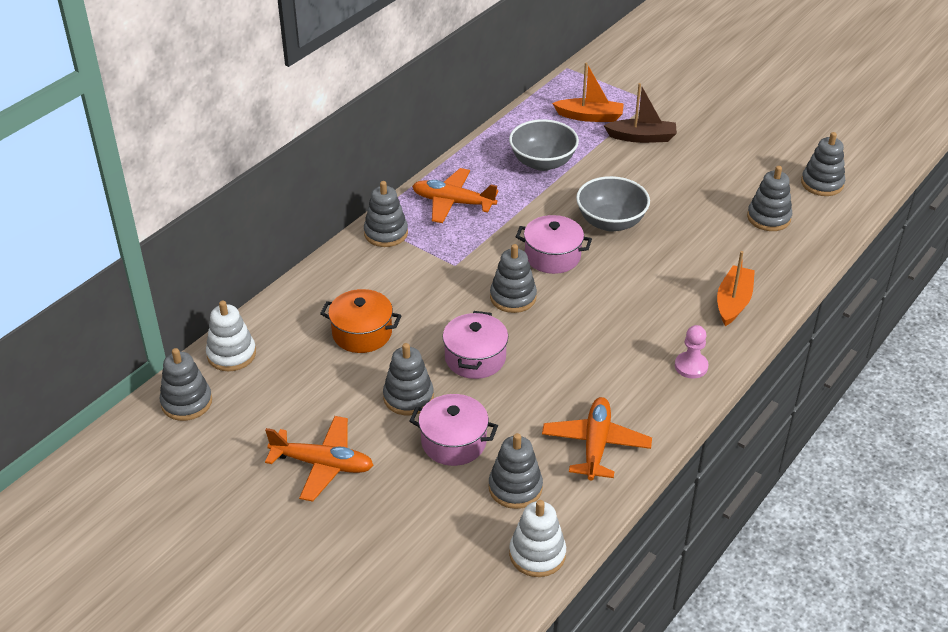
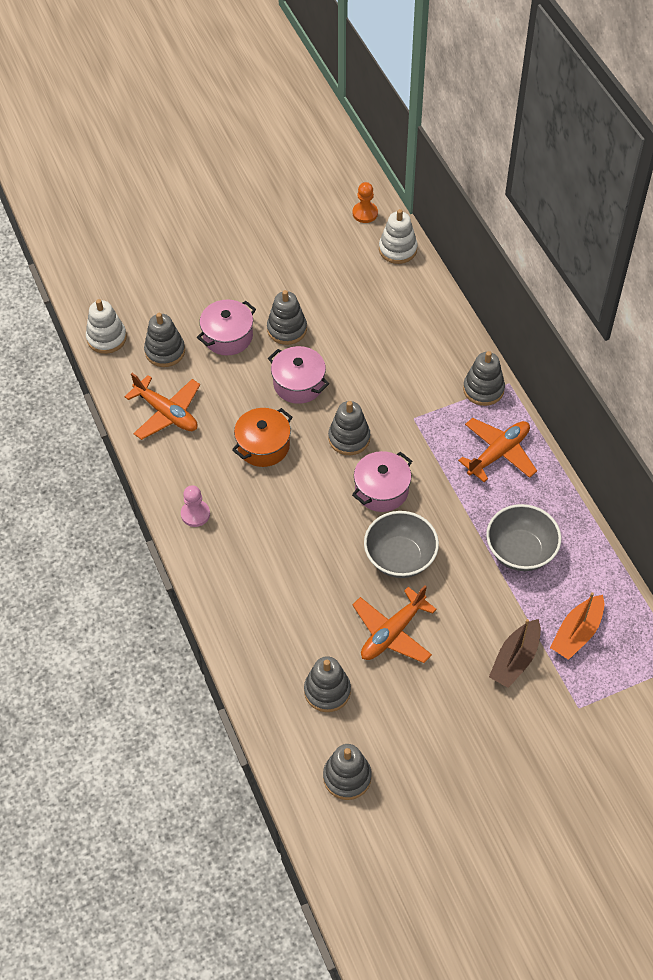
camera: 120 degrees right, 15 degrees up
grey stacking toy [160,348,212,421] -> orange pawn [353,182,378,223]
orange plane [265,416,374,502] -> orange plane moved to [353,586,437,663]
orange pot [320,289,402,353] -> orange pot moved to [232,408,293,467]
orange boat [717,251,755,326] -> none

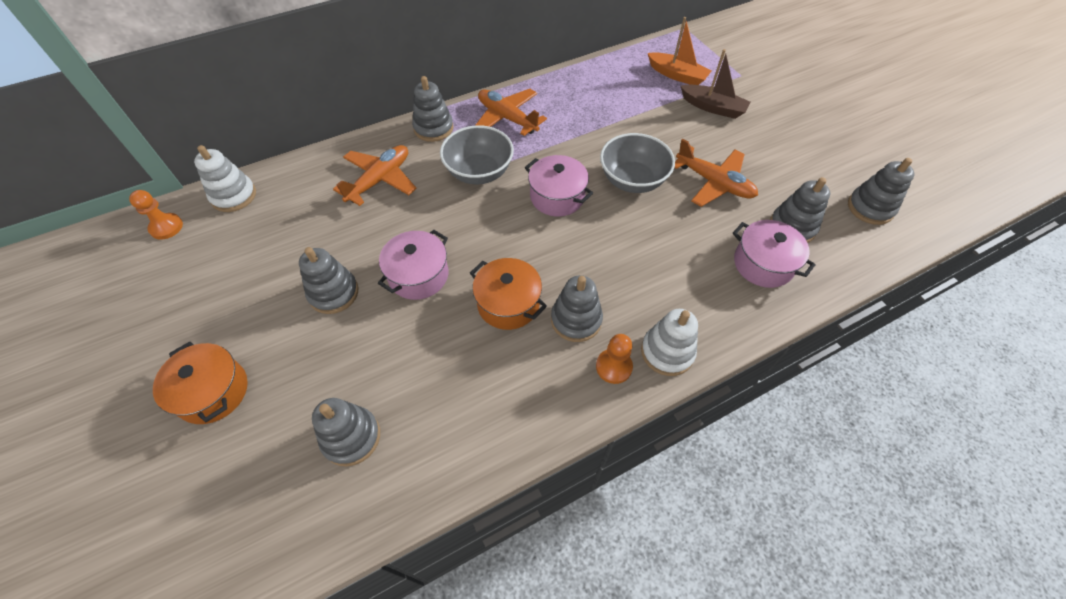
camera: 95 degrees left, 0 degrees up
white stacking toy [86,299,127,354] -> white stacking toy moved to [641,309,698,376]
orange plane [124,373,200,440] -> orange plane moved to [333,145,417,206]
pink pawn [181,485,210,527] -> orange pawn [596,334,633,384]
pink pot [197,300,256,355] -> pink pot moved to [733,220,816,288]
grey stacking toy [328,401,370,455] -> grey stacking toy moved to [551,275,603,342]
grey bowl [486,504,561,571] -> grey bowl moved to [440,125,514,184]
none -> orange pot [153,341,248,424]

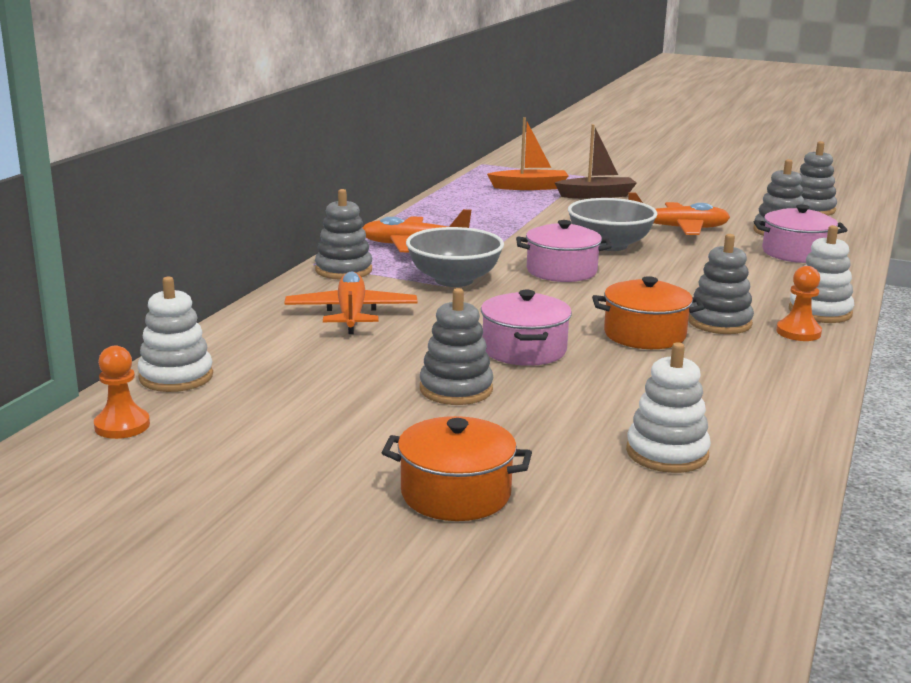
camera: 40 degrees left, 35 degrees down
grey stacking toy [312,398,380,467] -> white stacking toy [626,342,711,473]

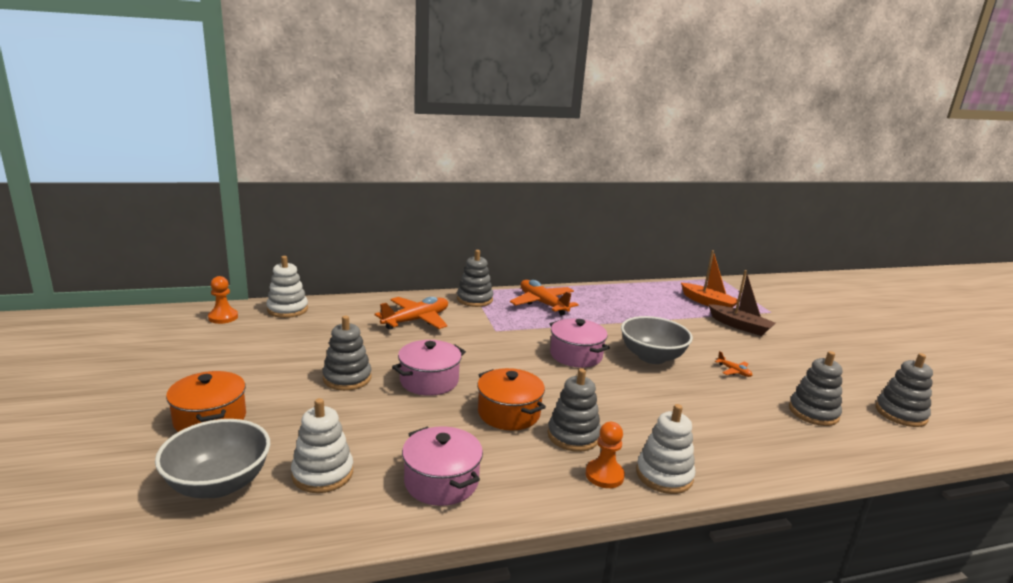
camera: 50 degrees right, 0 degrees up
grey bowl [406,227,504,287] -> grey bowl moved to [155,419,270,499]
orange plane [628,193,730,235] -> orange plane [715,351,752,377], size x0.45
pink pot [754,205,847,263] -> pink pot moved to [402,426,483,506]

